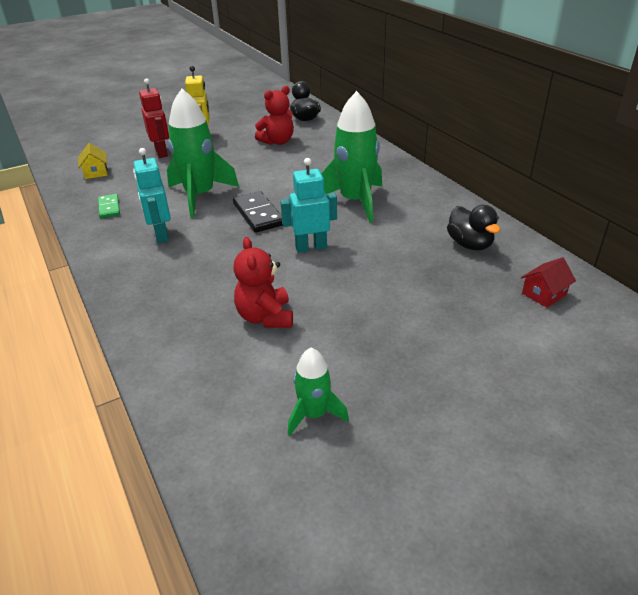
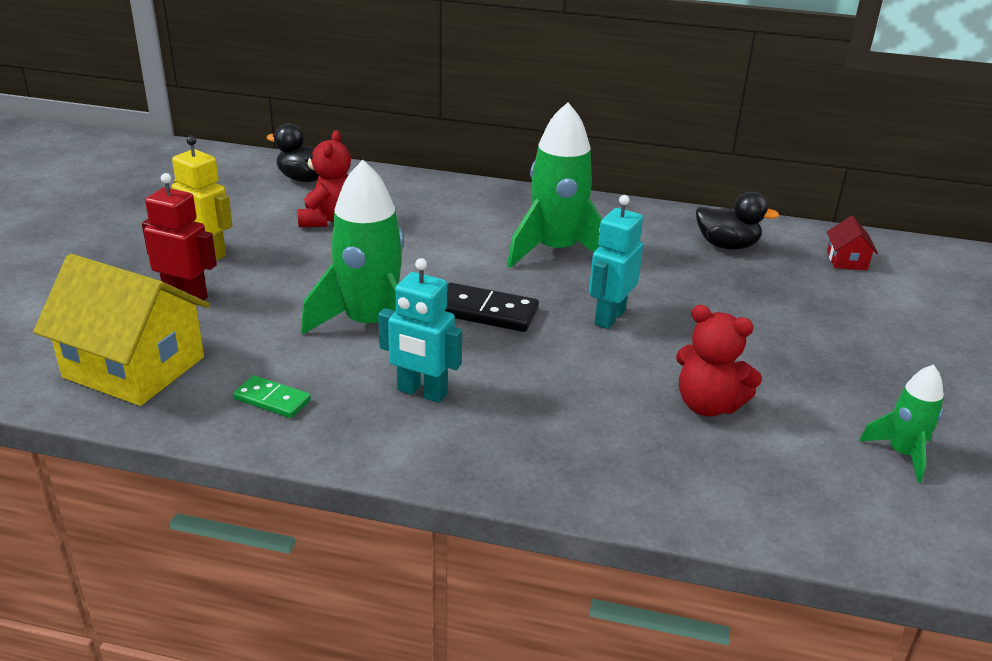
camera: 50 degrees left, 5 degrees down
yellow house [78,143,108,179] -> yellow house [33,254,210,406], size x2.26

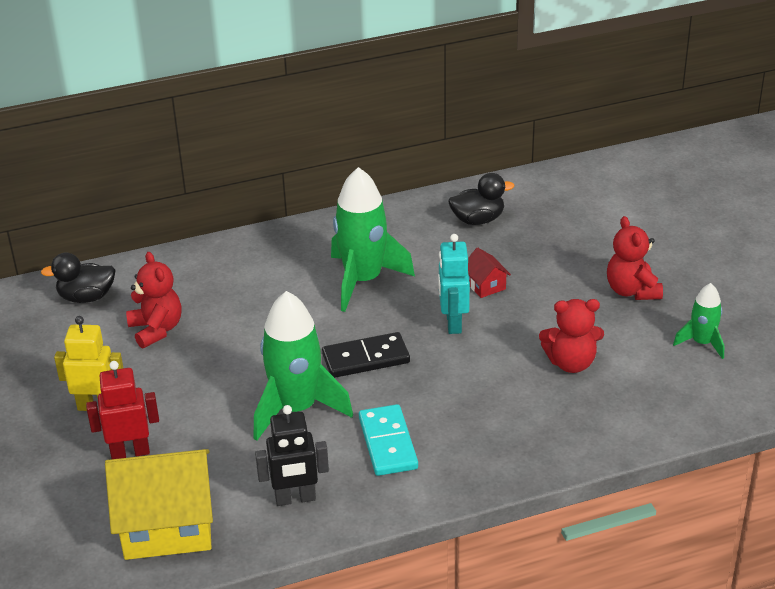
camera: 30 degrees left, 5 degrees up
green domino [233,375,311,418] -> black robot [255,405,329,506]
turquoise robot [378,258,462,403] -> turquoise domino [359,404,418,476]
red house [827,216,878,270] -> red house moved to [468,247,511,298]
none -> red teddy bear [607,216,663,300]

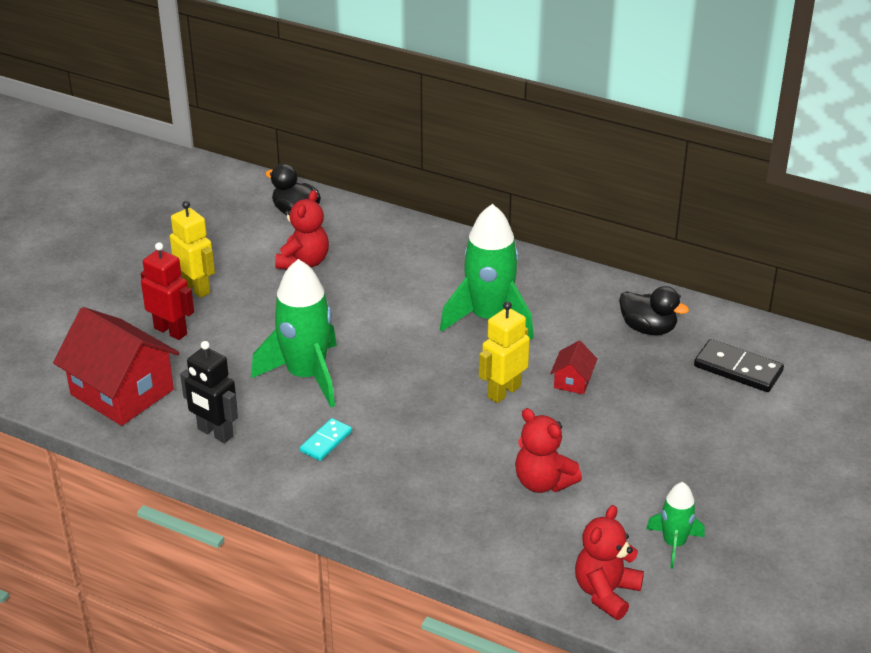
camera: 45 degrees right, 0 degrees up
yellow house [105,449,213,560] -> red house [53,307,179,426]
black domino [322,332,410,378] -> black domino moved to [694,339,784,392]
turquoise domino [359,404,418,476] -> turquoise domino [300,418,352,461], size x0.63
turquoise robot [438,234,470,334] -> yellow robot [479,301,530,403]
red teddy bear [607,216,663,300] -> red teddy bear moved to [575,505,644,620]

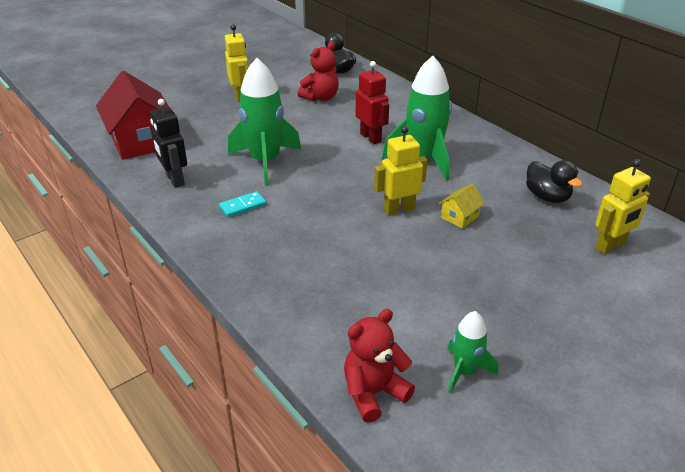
camera: 25 degrees right, 0 degrees up
red robot [141,242,194,340] -> red robot moved to [355,61,389,144]
red teddy bear [515,408,582,493] -> none
red house [550,341,598,394] -> yellow house [439,184,485,229]
black domino [694,339,784,392] -> yellow robot [595,159,651,254]

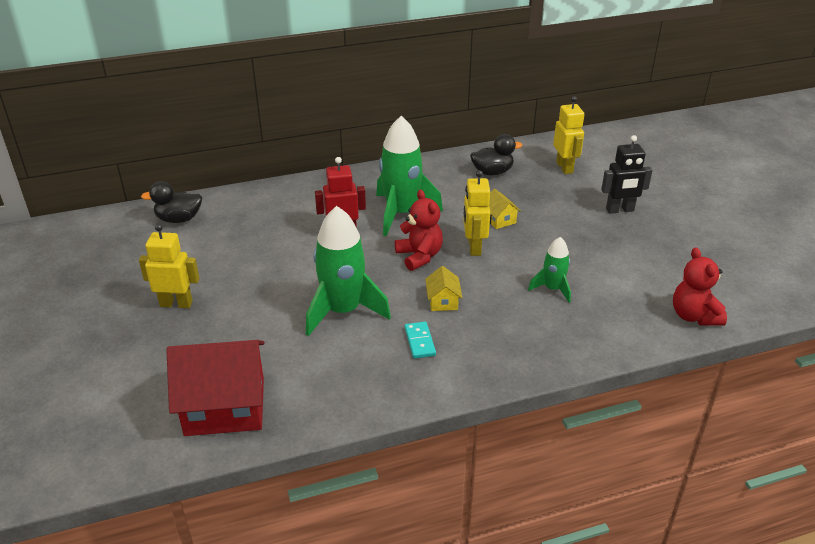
camera: 70 degrees left, 0 degrees up
black robot [150,99,187,188] -> black robot moved to [601,135,653,214]
red teddy bear [298,42,339,101] -> red teddy bear moved to [395,190,443,271]
green rocket [447,311,498,393] -> green rocket moved to [528,237,571,303]
none -> yellow house [425,266,462,311]

